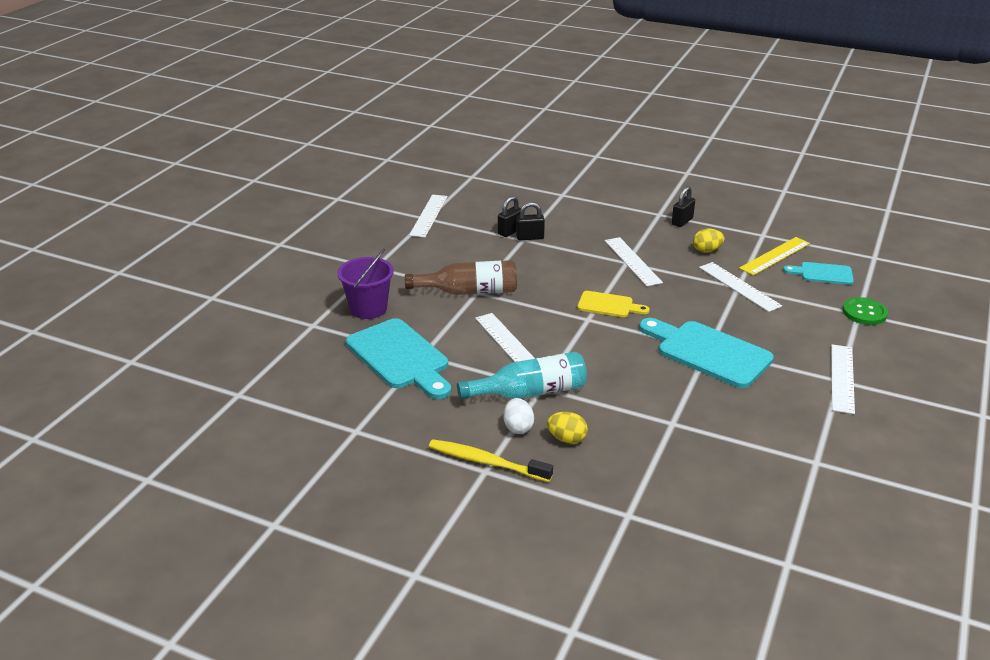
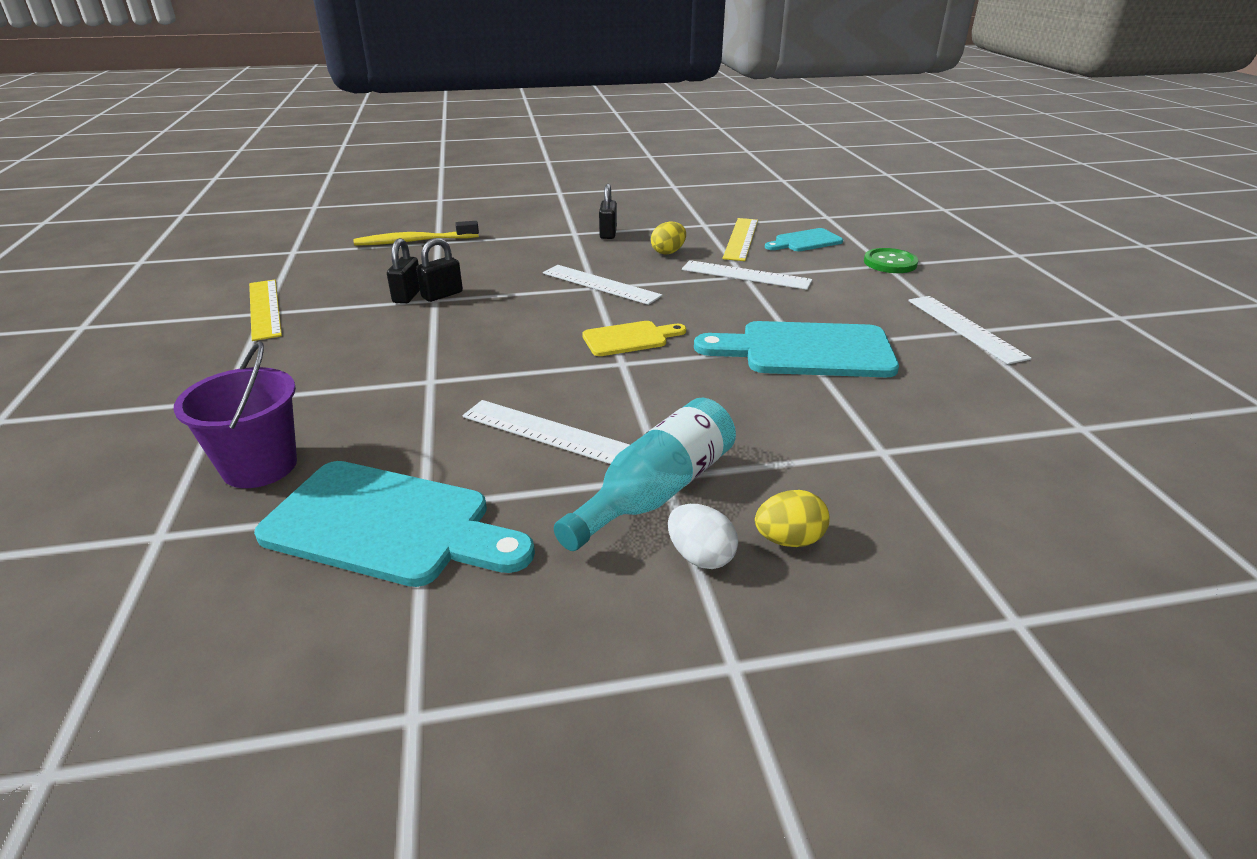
camera: 35 degrees left, 0 degrees up
brown bottle [405,260,517,295] -> none
white ruler [409,195,448,237] -> yellow ruler [249,279,282,341]
yellow toothbrush [429,439,553,482] -> yellow toothbrush moved to [354,221,479,246]

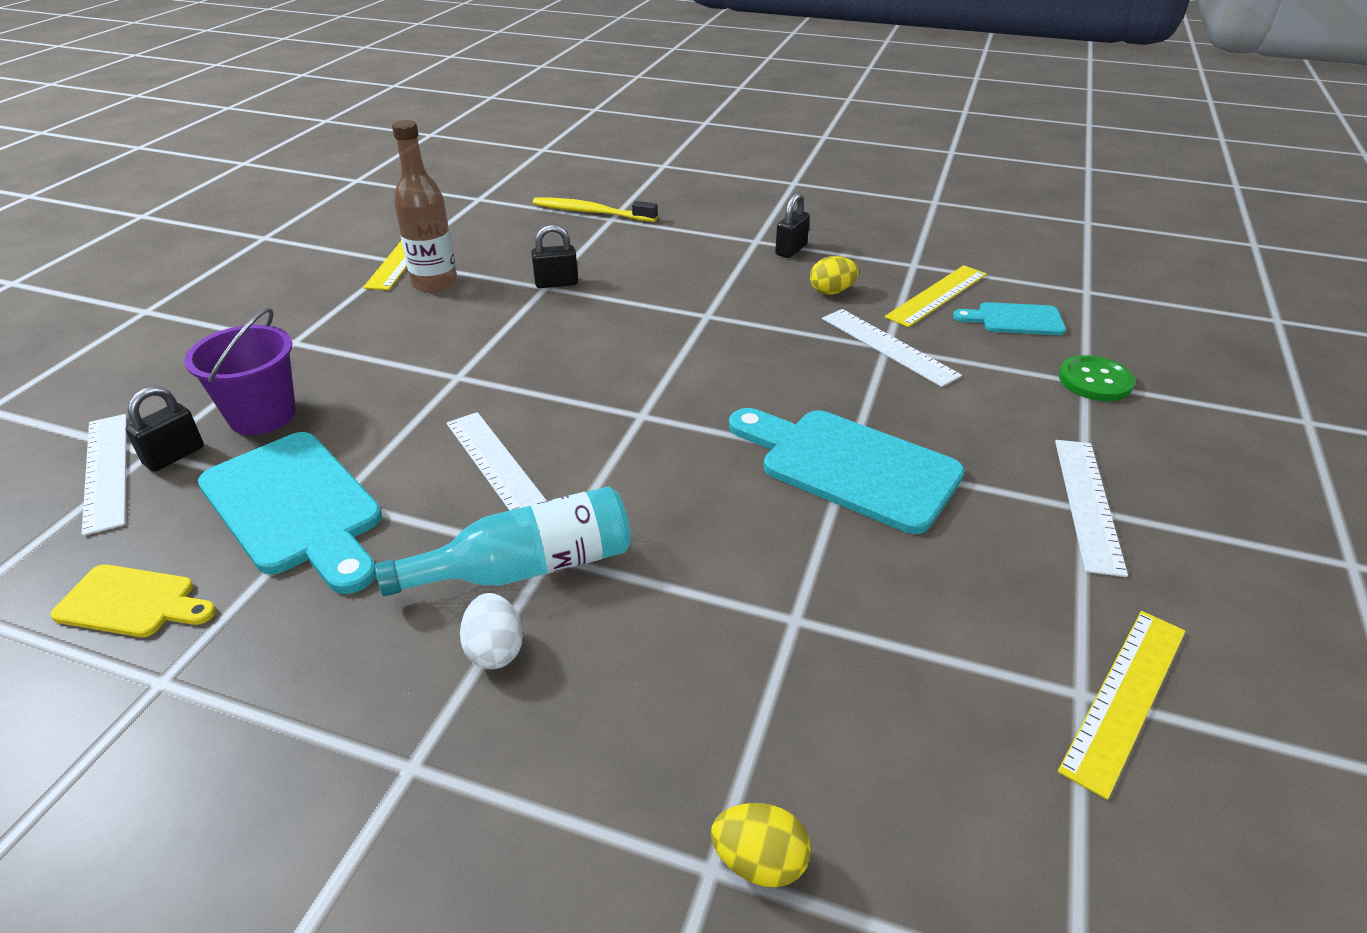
camera: 30 degrees right, 5 degrees up
black padlock [387,238,420,304] -> black padlock moved to [126,386,204,472]
white ruler [543,265,663,305] -> white ruler moved to [82,414,127,536]
yellow cutting board [582,321,686,356] -> yellow cutting board moved to [50,565,216,637]
yellow egg [755,490,830,547] -> yellow egg moved to [711,803,811,887]
none -> brown bottle [392,120,457,293]
none -> yellow ruler [1058,611,1185,800]

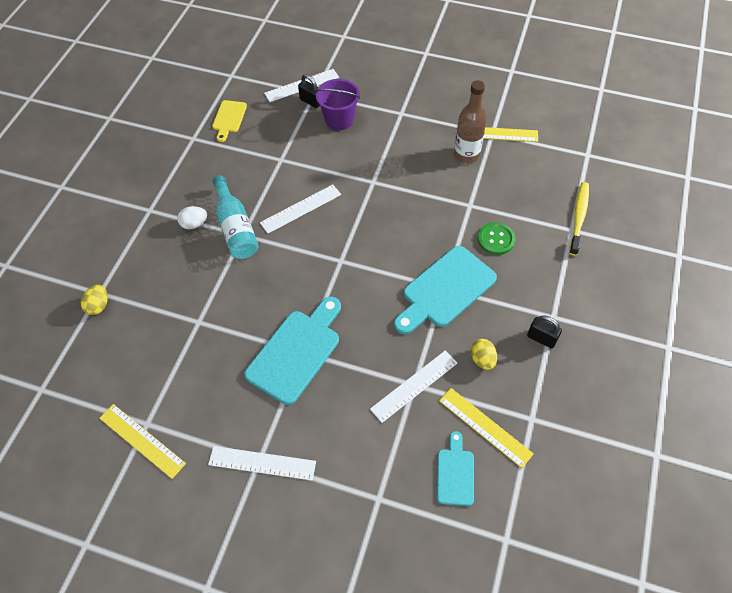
camera: 90 degrees right, 20 degrees up
turquoise cutting board [198,432,382,594] -> turquoise cutting board moved to [394,246,497,334]
black padlock [531,225,578,288] -> none
green button [1059,355,1135,401] -> green button moved to [478,222,515,255]

